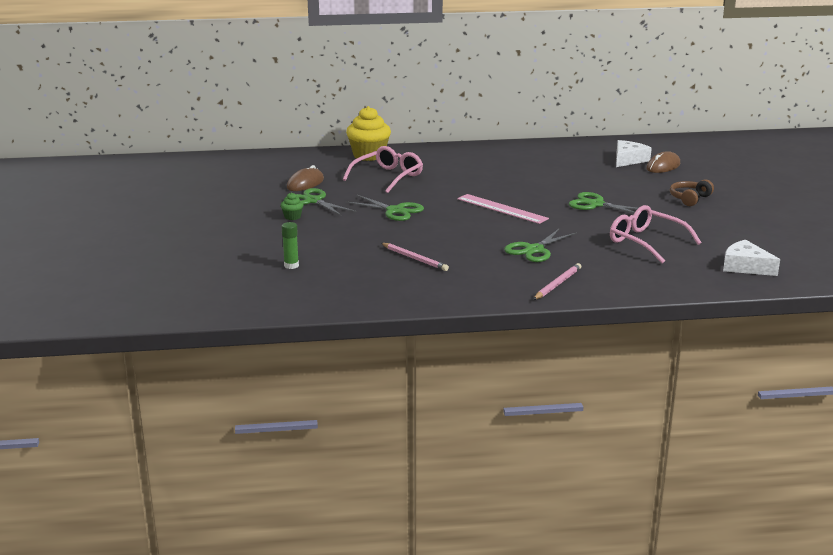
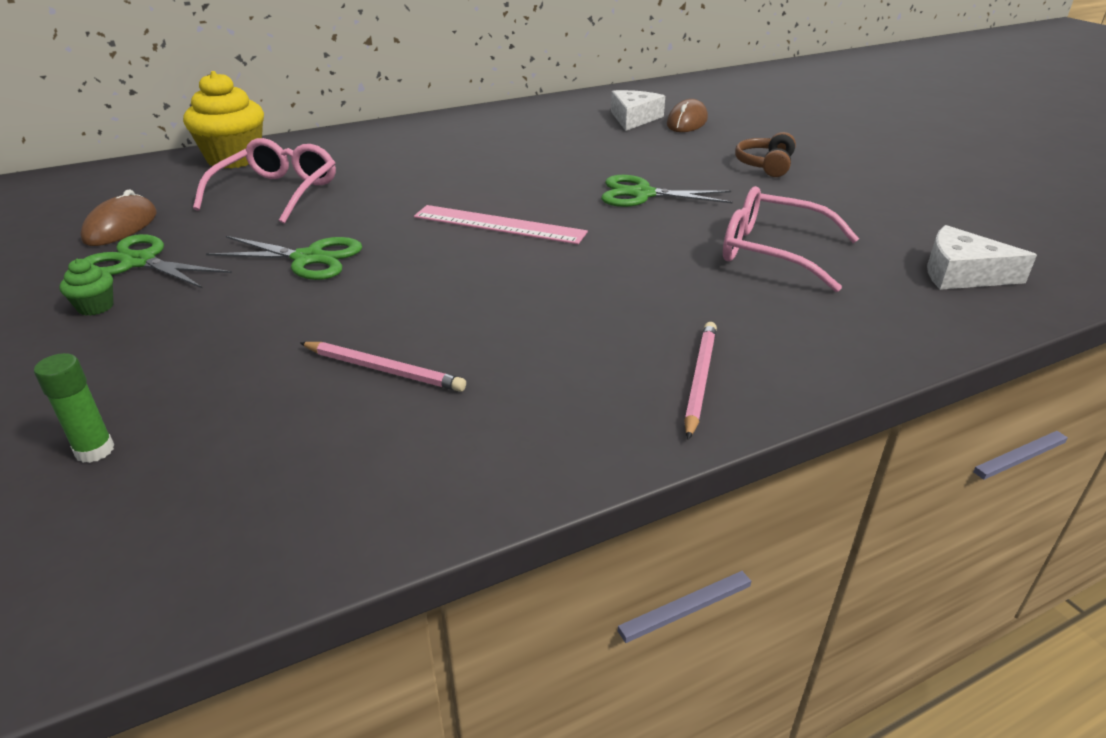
camera: 20 degrees left, 10 degrees up
green scissors [504,229,577,262] -> none

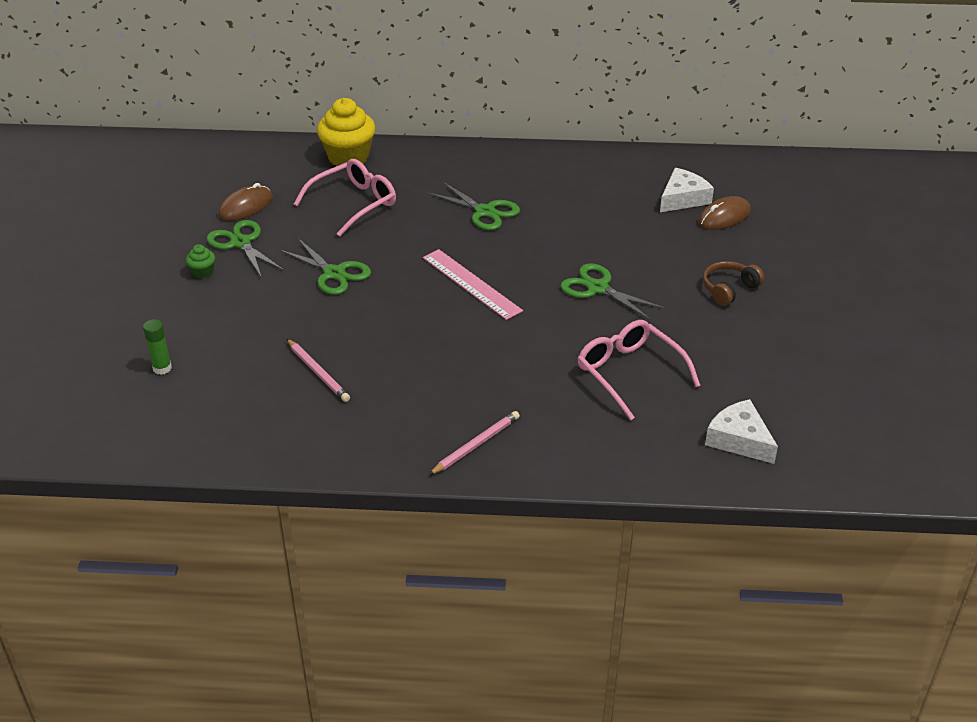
camera: 30 degrees right, 5 degrees up
none -> green scissors [428,182,520,230]

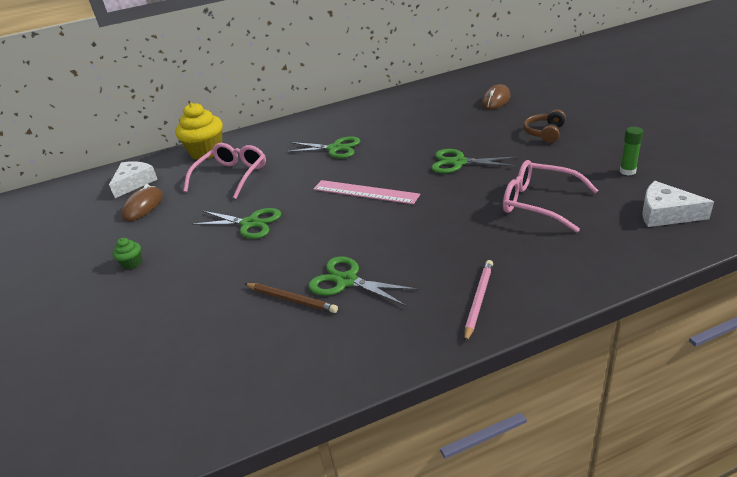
camera: 20 degrees left, 5 degrees down
green glue stick [143,319,172,375] -> green glue stick moved to [620,127,643,175]
green scissors [206,220,285,278] -> green scissors moved to [308,256,419,306]
pink pencil [287,339,350,402] -> brown pencil [245,283,338,313]
white cheese [660,168,714,212] -> white cheese moved to [109,161,158,198]

